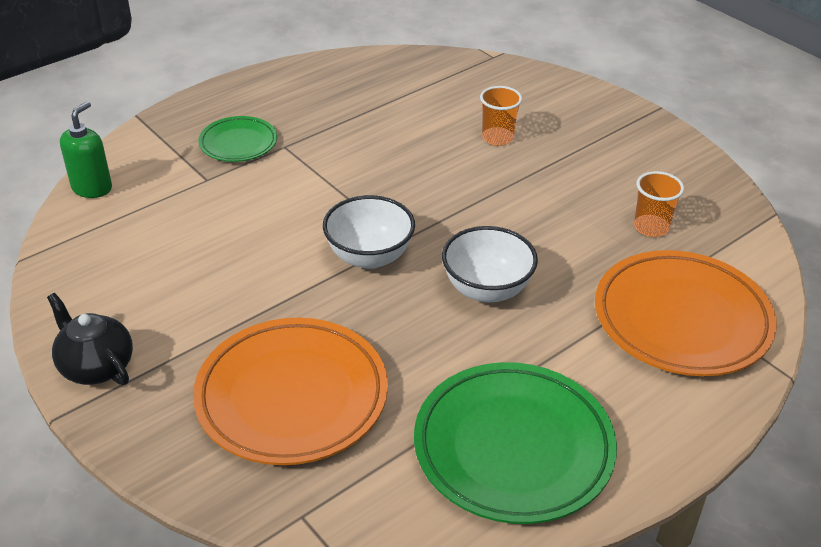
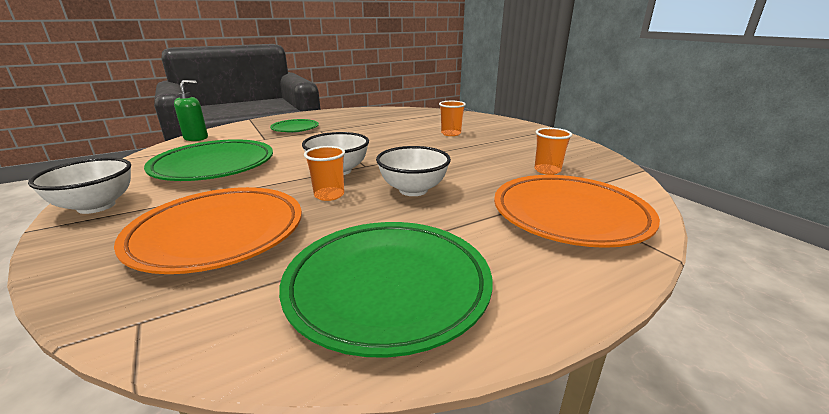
camera: 10 degrees right, 15 degrees down
black teapot [47,293,133,385] -> white bowl [28,158,131,214]
none -> green plate [144,139,273,181]
none -> orange cup [304,146,345,201]

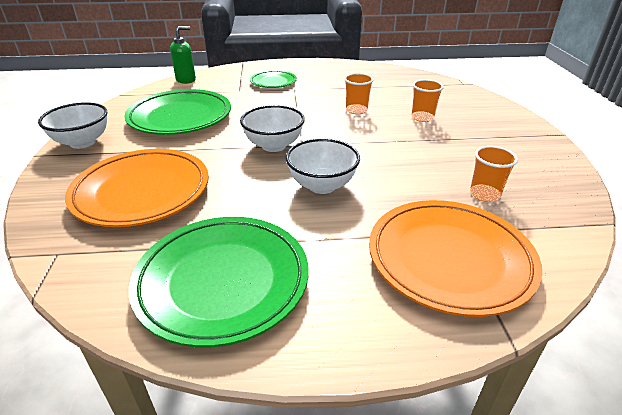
camera: 25 degrees right, 10 degrees up
orange cup [304,146,345,201] -> orange cup moved to [344,73,374,114]

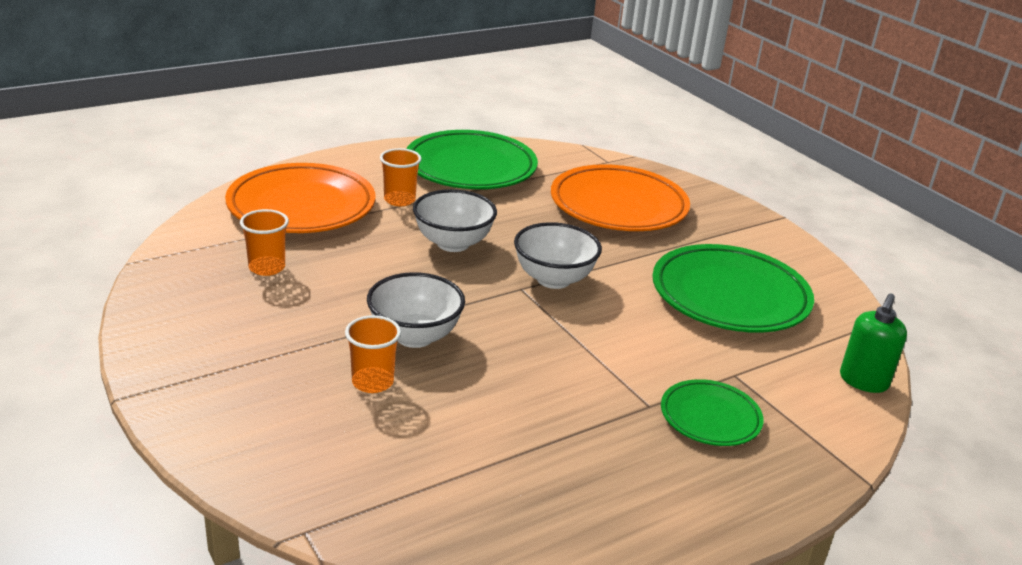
camera: 150 degrees right, 5 degrees down
white bowl [38,102,108,149] -> white bowl moved to [367,272,465,348]
orange cup [344,73,374,114] -> orange cup moved to [380,148,422,206]

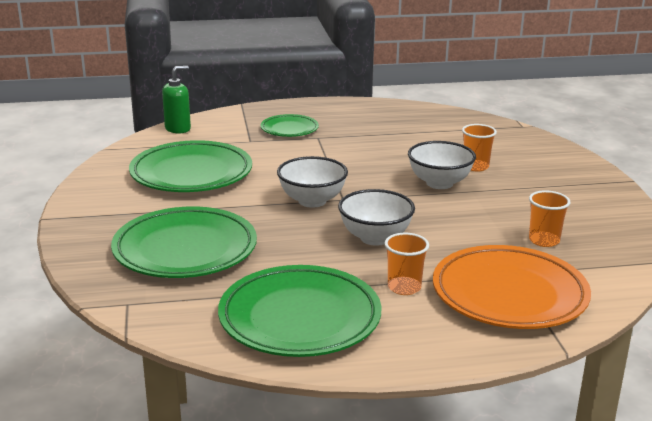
camera: 155 degrees left, 5 degrees down
orange plate [551,164,690,231] -> green plate [111,206,257,278]

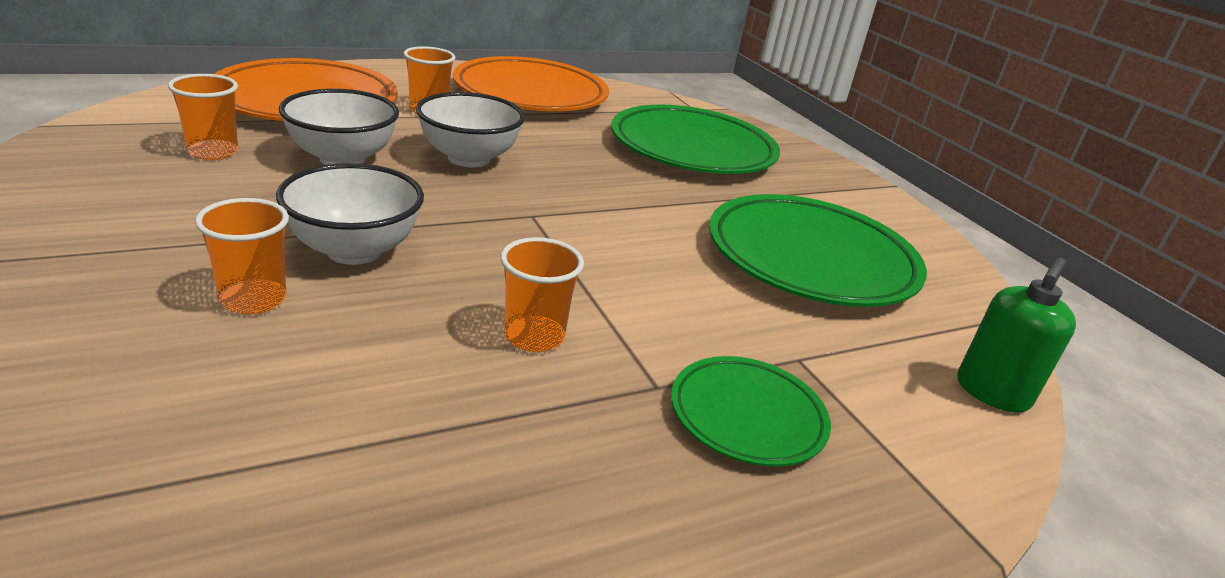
camera: 160 degrees right, 5 degrees up
green plate [218,265,381,357] -> orange plate [453,56,609,111]
white bowl [277,156,348,208] -> white bowl moved to [279,89,399,165]
none -> orange cup [500,237,584,352]

